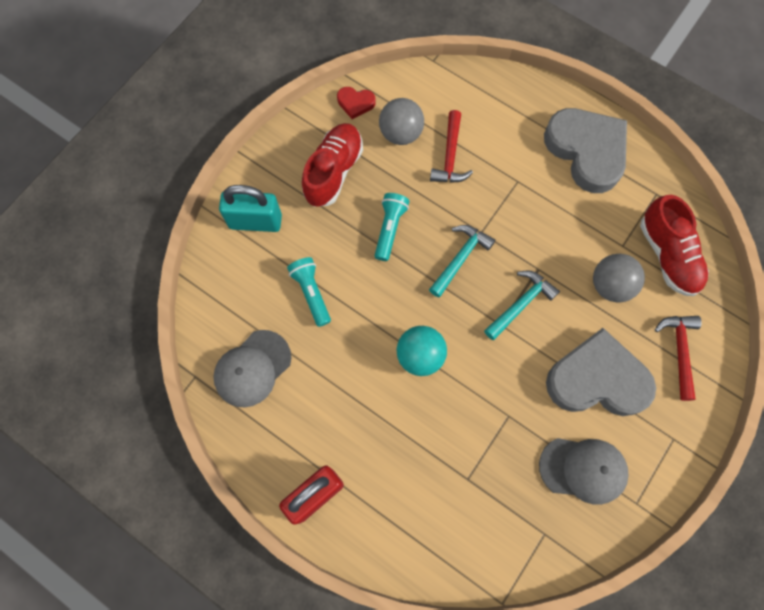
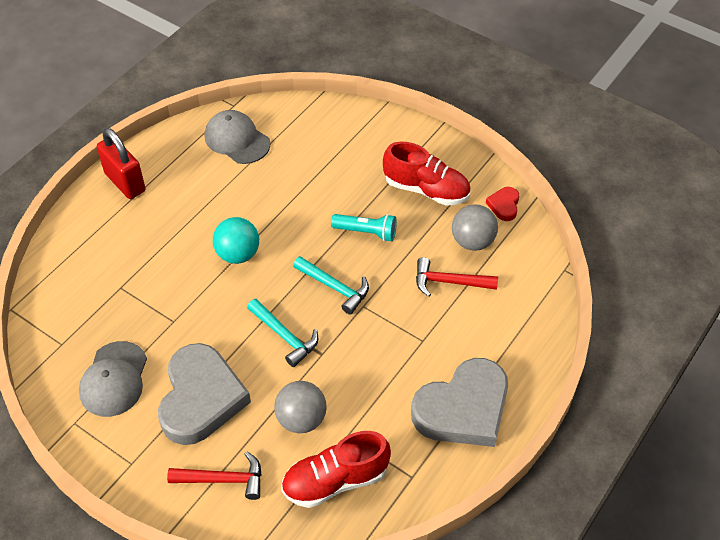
camera: 90 degrees right, 20 degrees down
turquoise padlock [219,185,282,232] -> none
turquoise flashlight [287,257,331,327] -> none

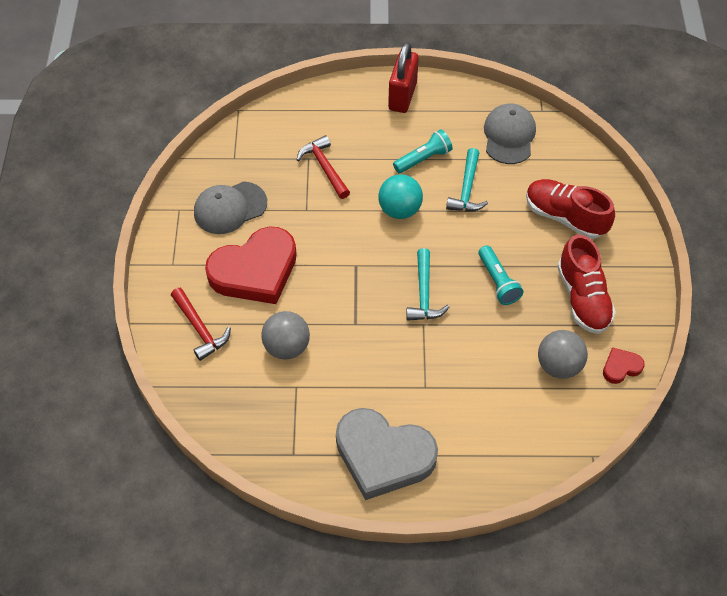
camera: 55 degrees right, 5 degrees up
grey heart [158,343,251,445] -> red heart [205,226,297,304]
turquoise hammer [247,299,318,367] -> turquoise hammer moved to [446,148,488,212]
red shoe [281,431,391,508] -> red shoe moved to [526,179,615,239]
red hammer [416,257,498,297] -> red hammer moved to [297,135,350,199]
none -> turquoise flashlight [393,129,453,173]

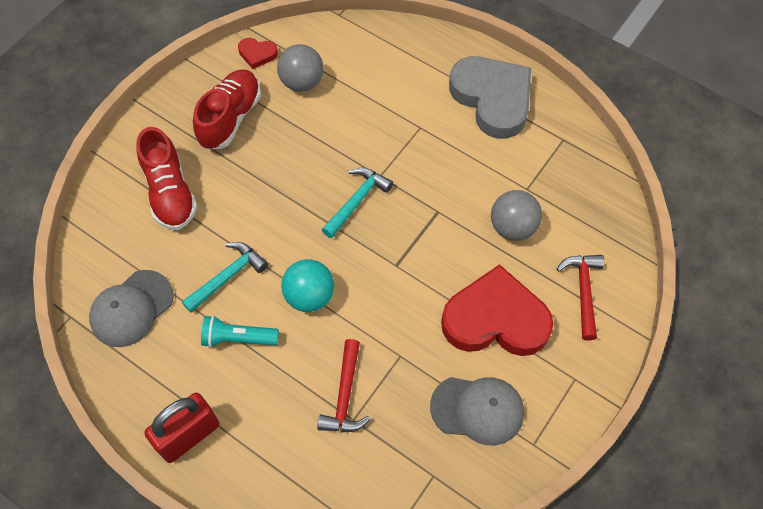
camera: 145 degrees left, 5 degrees up
turquoise flashlight [478,246,523,305] -> none

